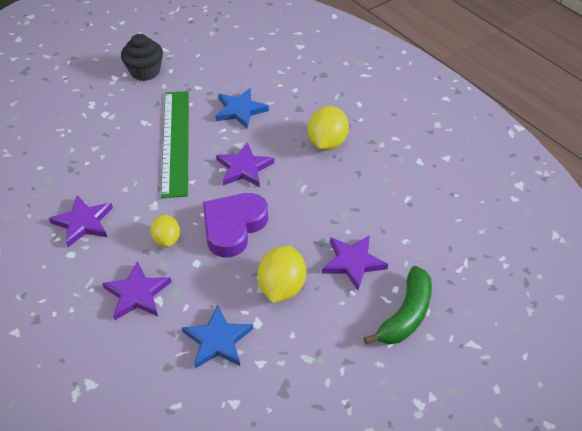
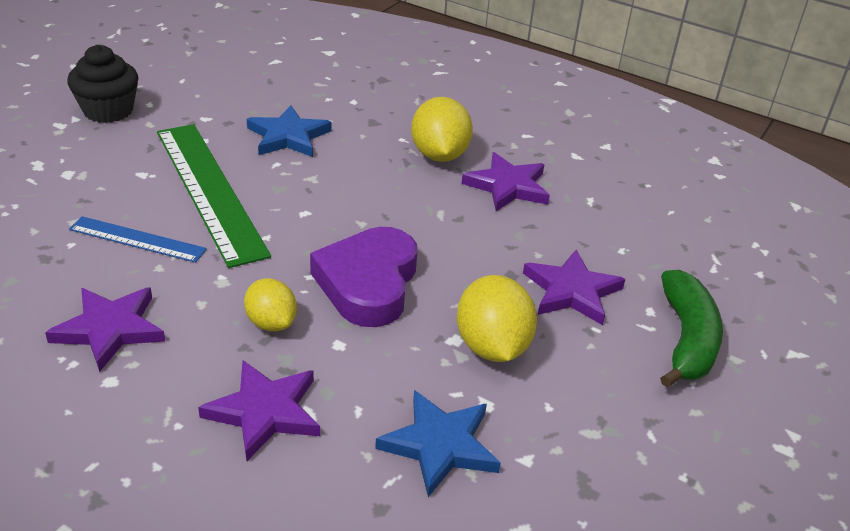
camera: 25 degrees left, 10 degrees down
purple star [216,142,274,187] -> purple star moved to [462,152,550,211]
none -> blue ruler [69,216,207,263]

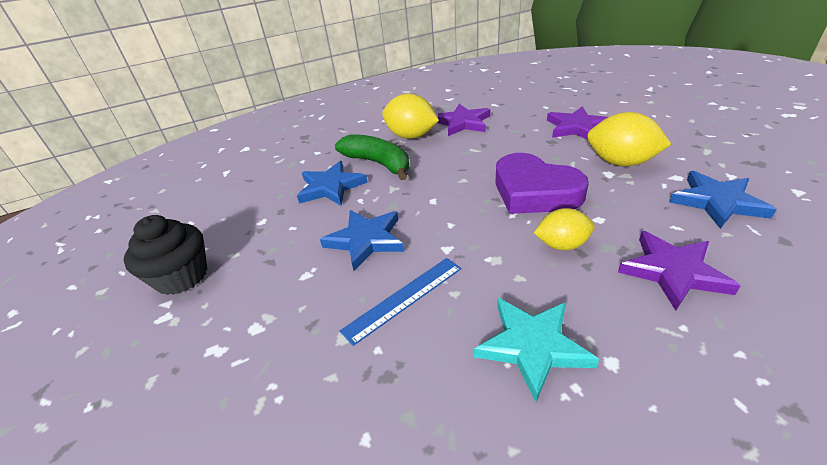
camera: 50 degrees left, 0 degrees up
purple star [45,287,165,372] -> turquoise star [474,298,599,402]
green ruler [157,124,271,268] -> blue star [320,210,404,271]
green banana [660,270,723,387] -> green banana moved to [335,134,409,180]

